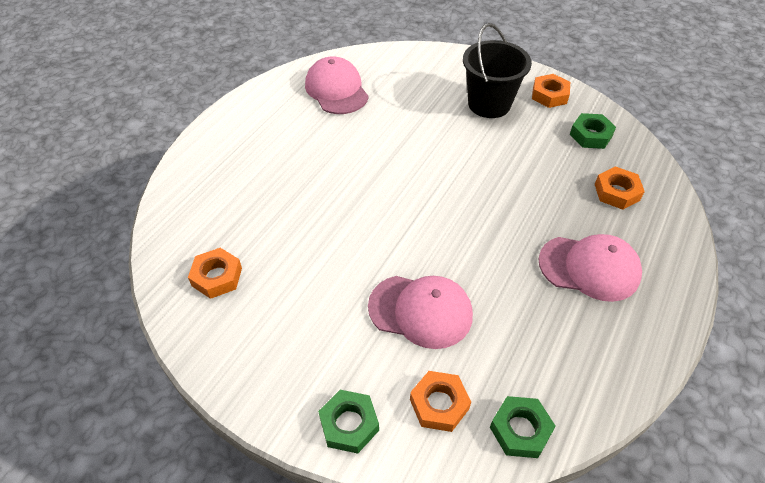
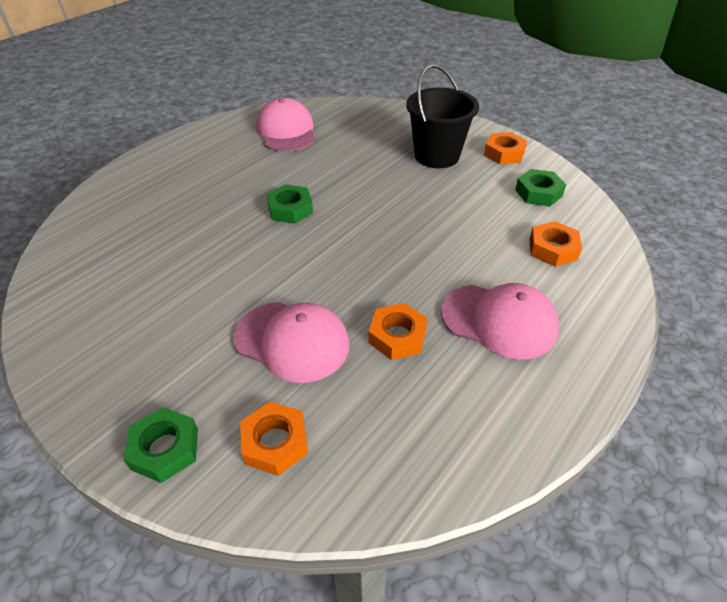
camera: 10 degrees right, 5 degrees down
orange nut [188,248,242,299] -> orange nut moved to [369,303,428,360]
green nut [490,396,556,458] -> green nut moved to [266,184,313,224]

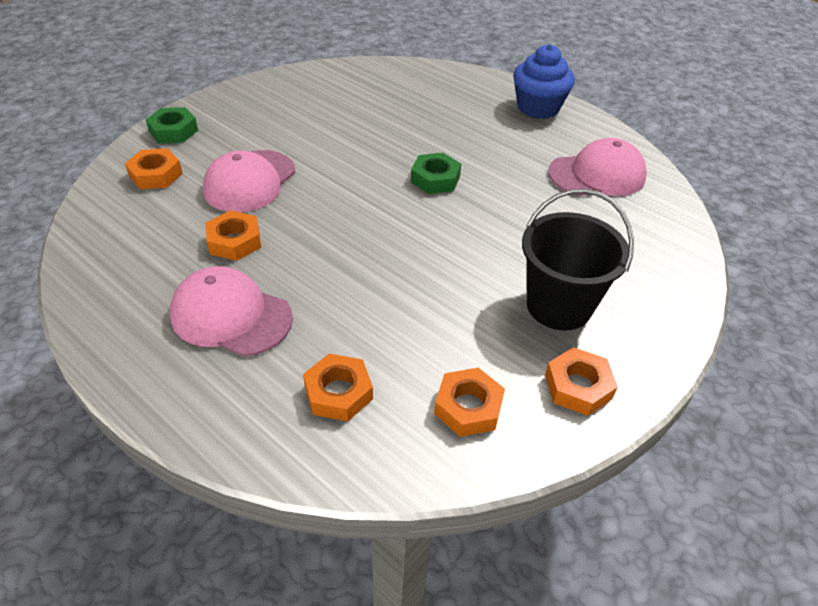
camera: 90 degrees right, 0 degrees up
pink cap [441,283,559,359] -> pink cap turned 90 degrees clockwise [170,266,293,357]
green nut [515,169,566,207] -> orange nut [434,368,505,437]
none -> blue cupcake [513,44,575,119]

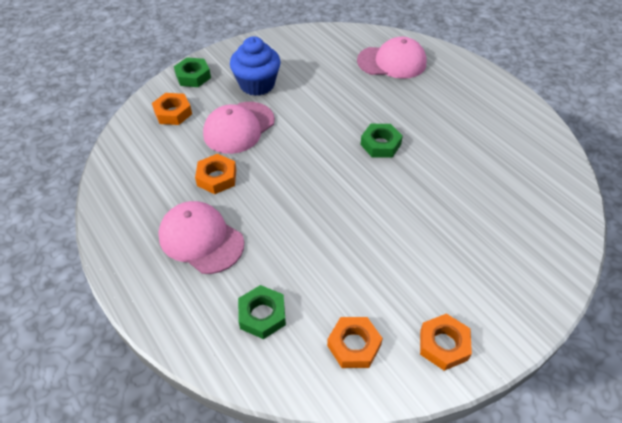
camera: 15 degrees right, 5 degrees up
orange nut [303,354,373,421] -> green nut [238,285,286,339]
blue cupcake [513,44,575,119] -> blue cupcake moved to [230,37,281,96]
black bucket [522,189,634,331] -> none
pink cap [548,138,647,196] -> pink cap moved to [357,37,427,79]

